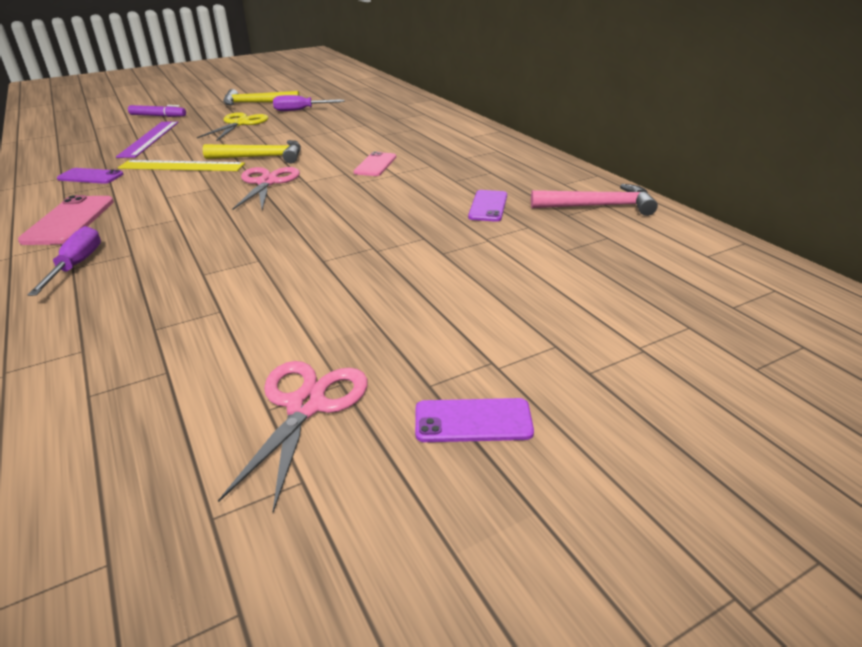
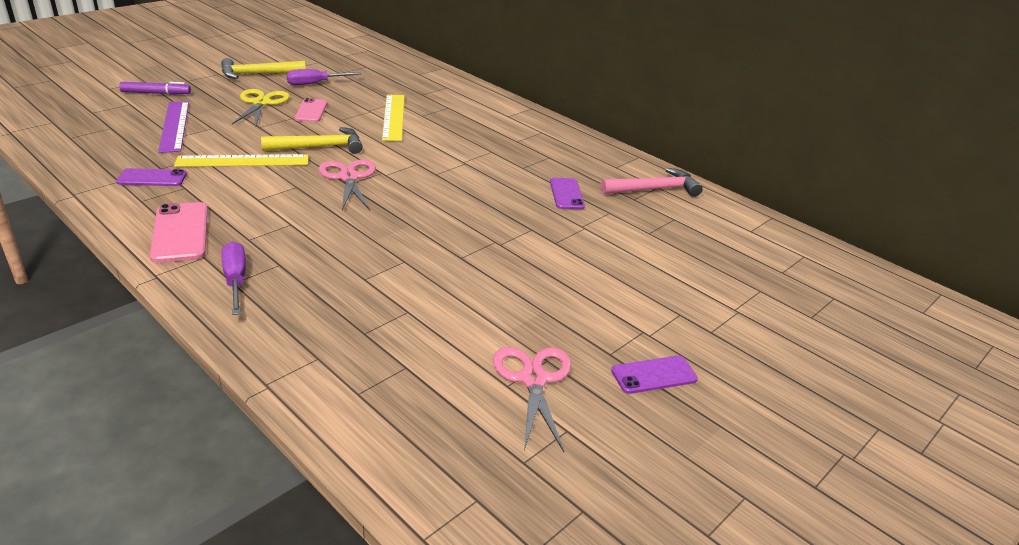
camera: 20 degrees left, 0 degrees up
pink phone [354,151,396,176] -> pink phone moved to [295,98,327,122]
none -> yellow ruler [382,94,404,141]

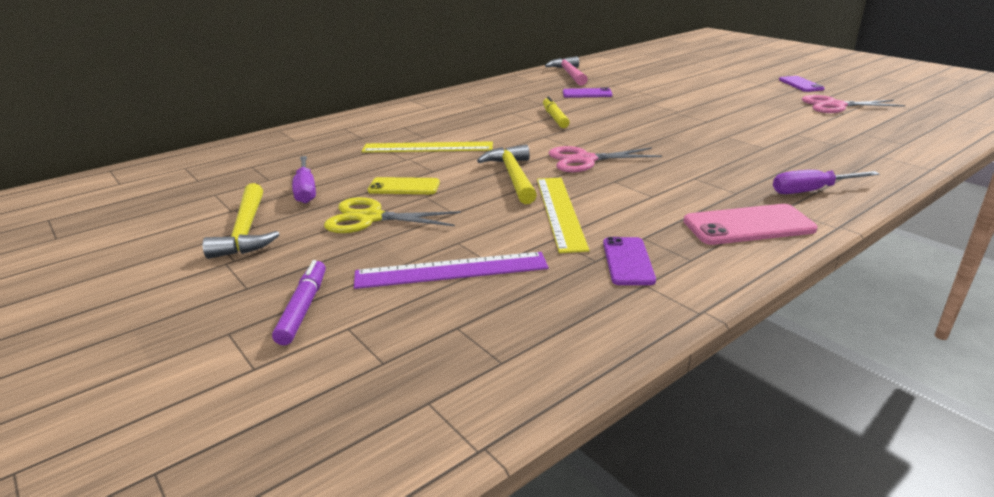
camera: 80 degrees left, 5 degrees down
pink phone [295,98,327,122] -> yellow phone [367,177,440,194]
none -> yellow marker [543,96,570,128]

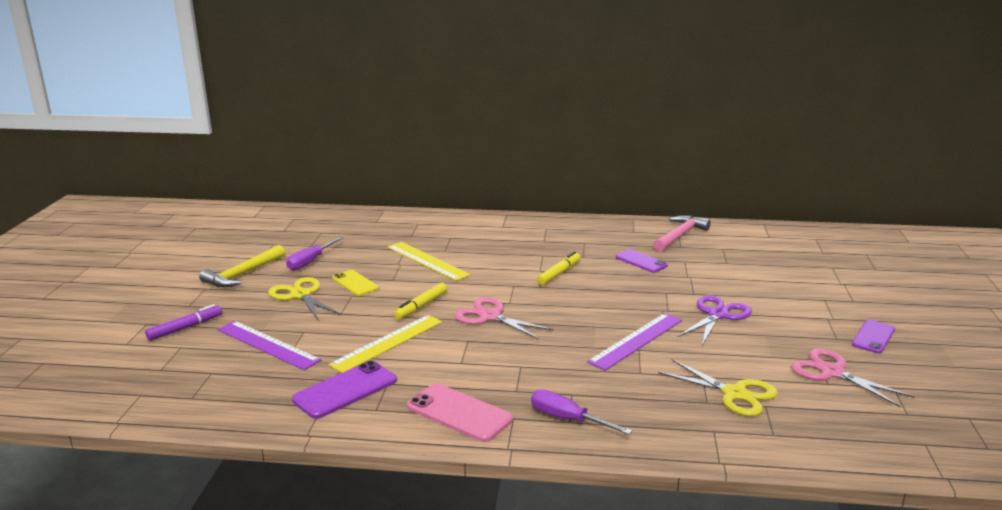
camera: 45 degrees right, 5 degrees down
yellow hammer [477,144,537,204] -> yellow marker [394,283,447,320]
purple phone [603,237,656,285] -> purple phone [292,361,397,419], size x1.50
none -> purple ruler [587,313,682,371]
none -> yellow scissors [658,359,778,416]
none -> purple scissors [678,295,752,345]

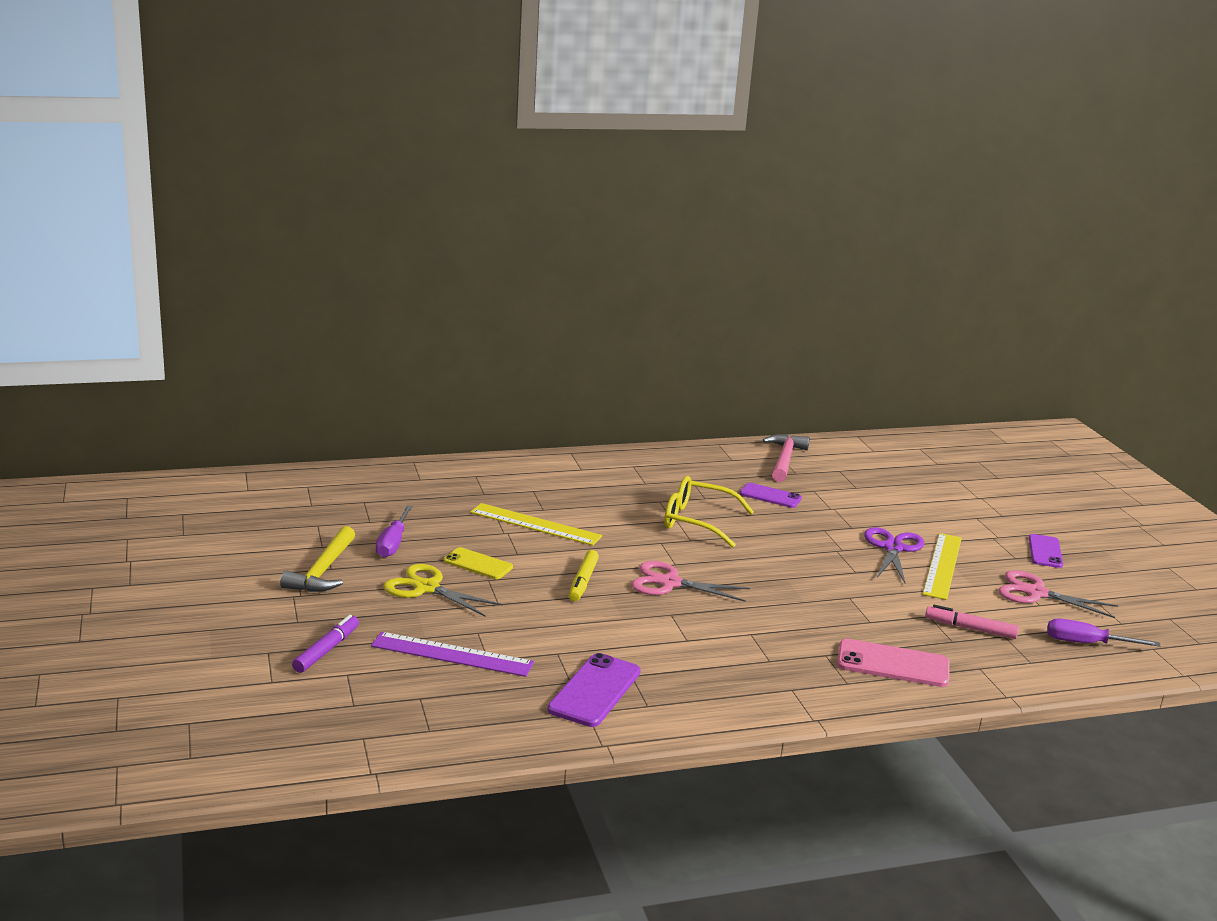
camera: 25 degrees left, 0 degrees up
yellow ruler [328,315,442,373] -> yellow ruler moved to [923,533,962,600]
pink phone [407,383,513,442] -> pink phone moved to [837,639,949,687]
purple screwdriver [531,390,632,434] -> purple screwdriver moved to [1047,619,1161,647]
yellow marker [537,251,581,285] -> yellow glasses [664,476,754,548]
purple ruler [587,313,682,371] -> none
yellow scissors [658,359,778,416] -> pink marker [925,605,1019,639]

